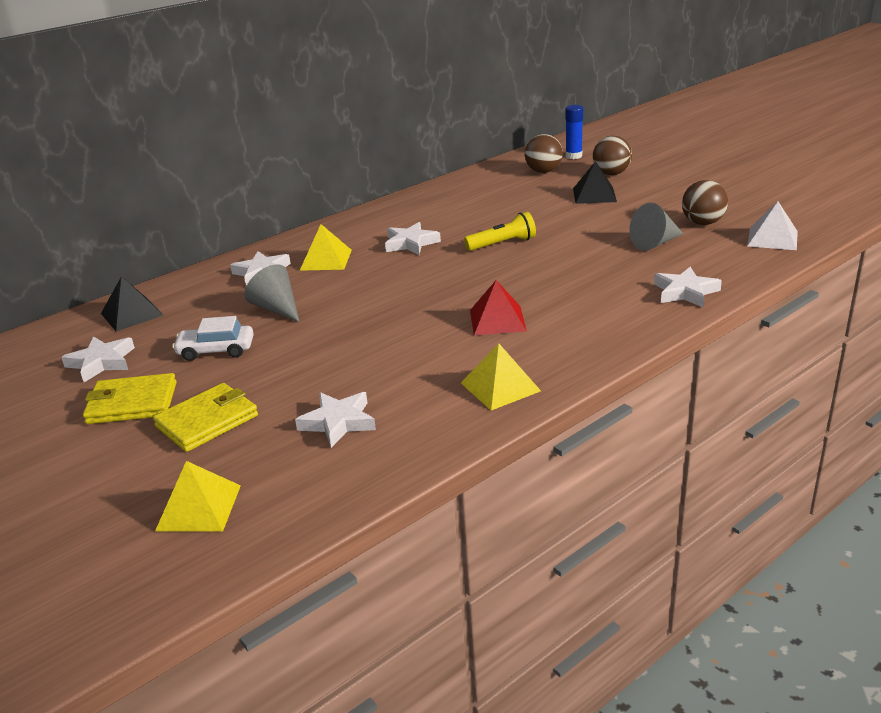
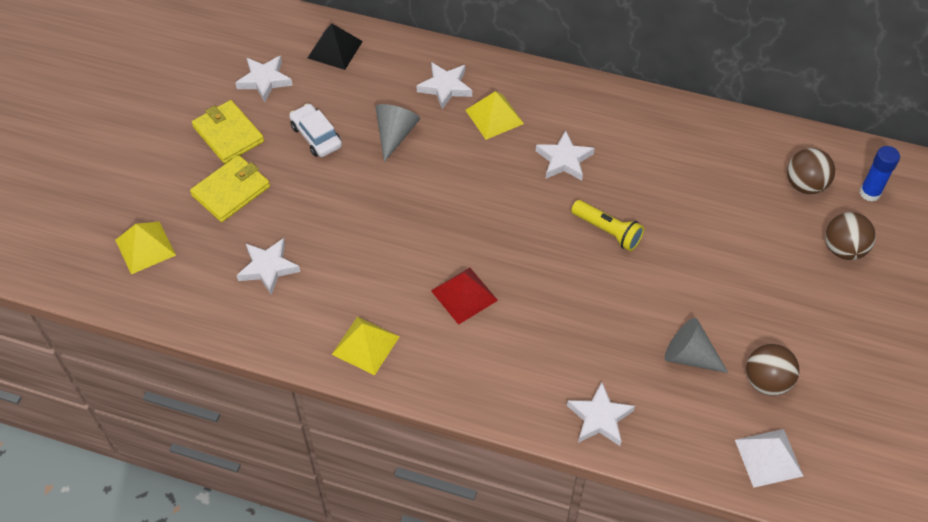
camera: 55 degrees right, 25 degrees up
yellow wallet [153,383,258,452] -> yellow wallet turned 60 degrees counterclockwise [190,155,270,222]
black pyramid [573,161,617,204] -> none

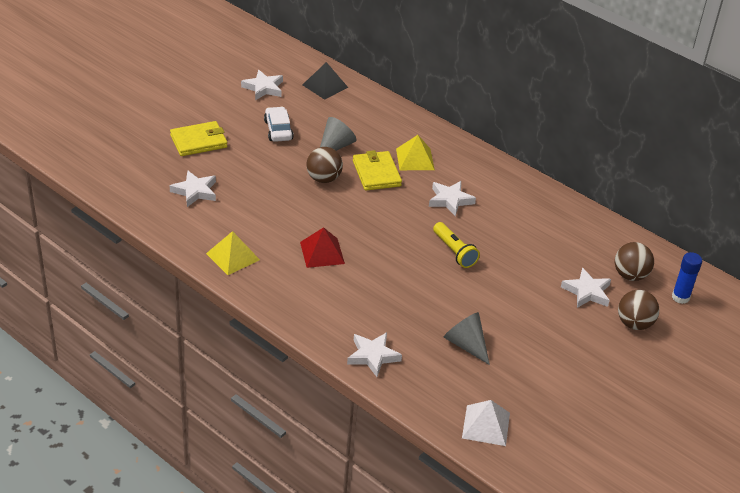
camera: 20 degrees right, 15 degrees down
yellow pyramid [115,222,176,274] -> none
yellow wallet [192,100,264,164] -> yellow wallet moved to [353,150,402,191]
white star [417,62,472,109] -> white star moved to [561,268,611,308]
brown ball [746,344,800,396] -> brown ball moved to [306,147,343,183]

